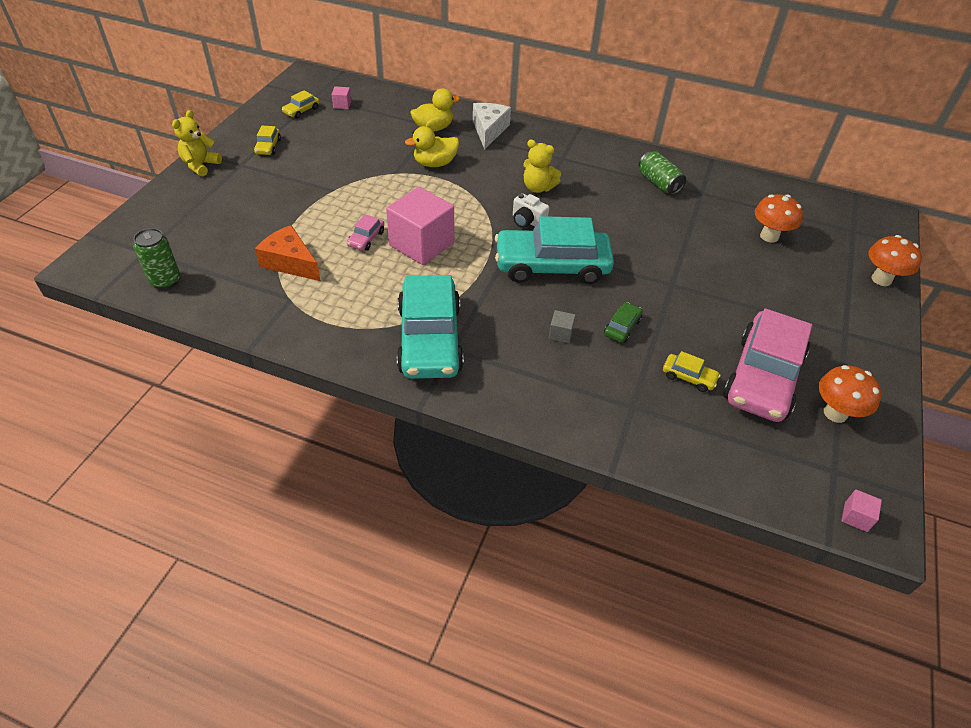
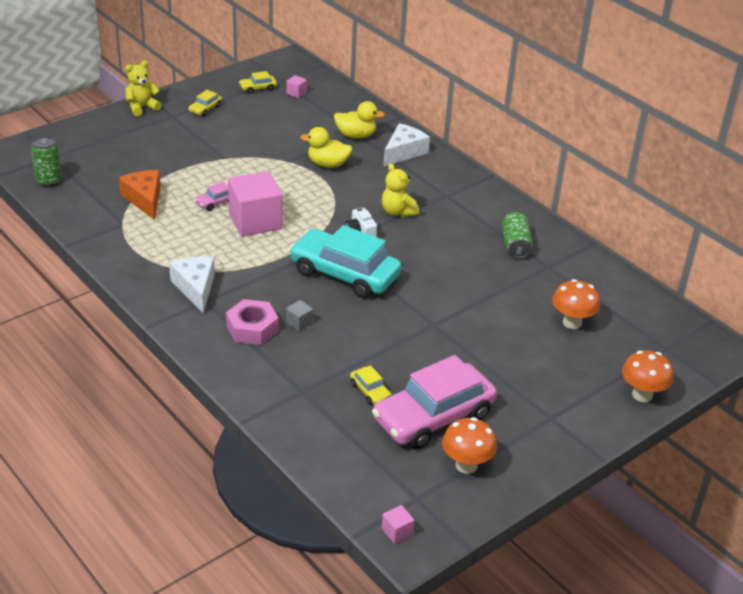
camera: 30 degrees right, 10 degrees down
turquoise car [397,275,464,379] -> white cheese [169,256,215,313]
green car [604,302,643,343] -> none
none -> pink nut [226,299,279,345]

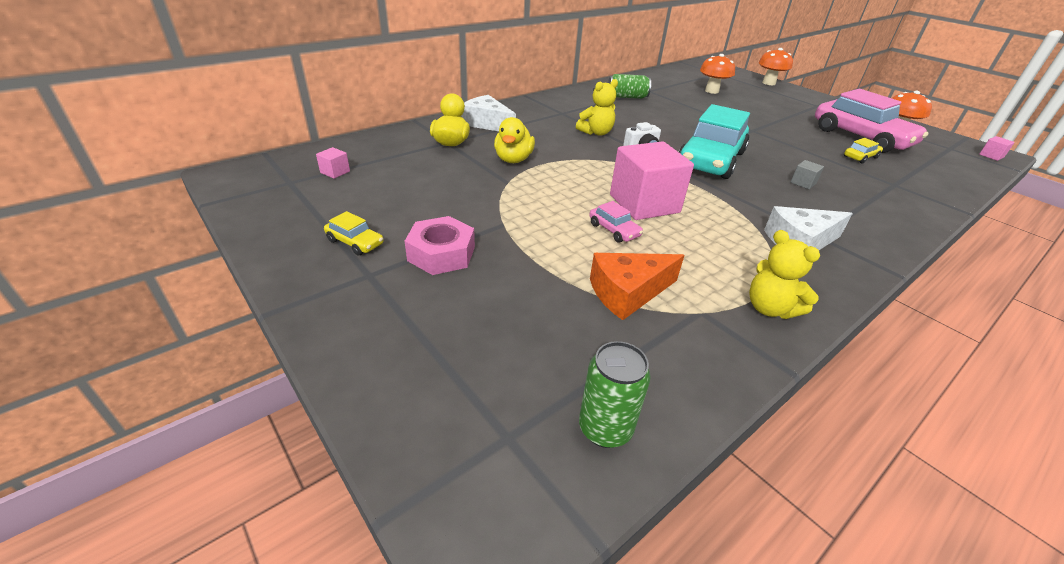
camera: 90 degrees left, 0 degrees up
yellow teddy bear [125,60,161,116] -> yellow teddy bear moved to [749,230,820,319]
pink nut [226,299,279,345] -> pink nut moved to [405,216,475,275]
yellow car [239,71,277,94] -> none

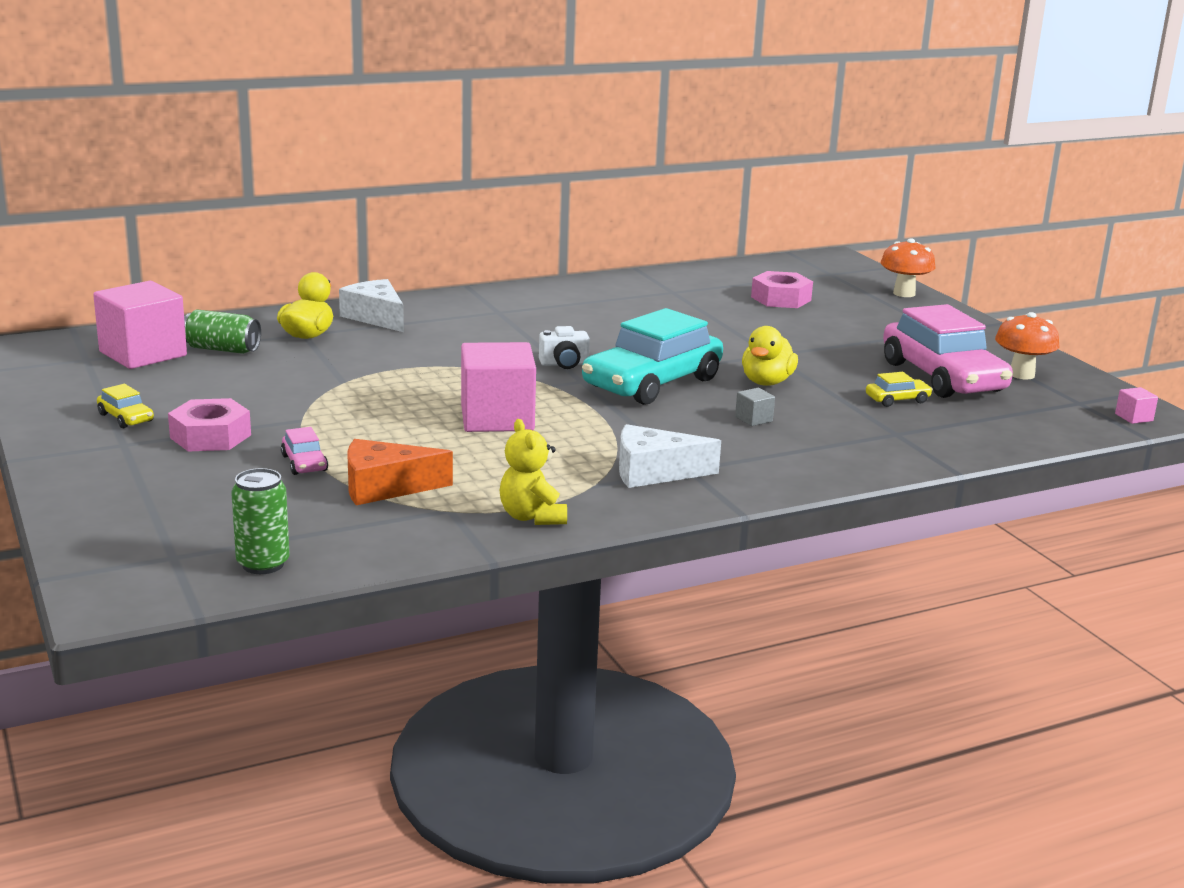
camera: 15 degrees right, 15 degrees down
pink cube [316,147,350,179] -> pink cube [93,281,187,369], size x2.47
yellow duck [494,117,535,163] -> yellow duck moved to [742,326,798,386]
yellow teddy bear [576,79,618,136] -> none
pink car [589,201,643,243] -> pink car moved to [281,427,328,475]
green can [608,74,651,99] -> green can moved to [184,309,261,354]
orange mushroom [700,54,735,94] -> pink nut [751,271,813,308]

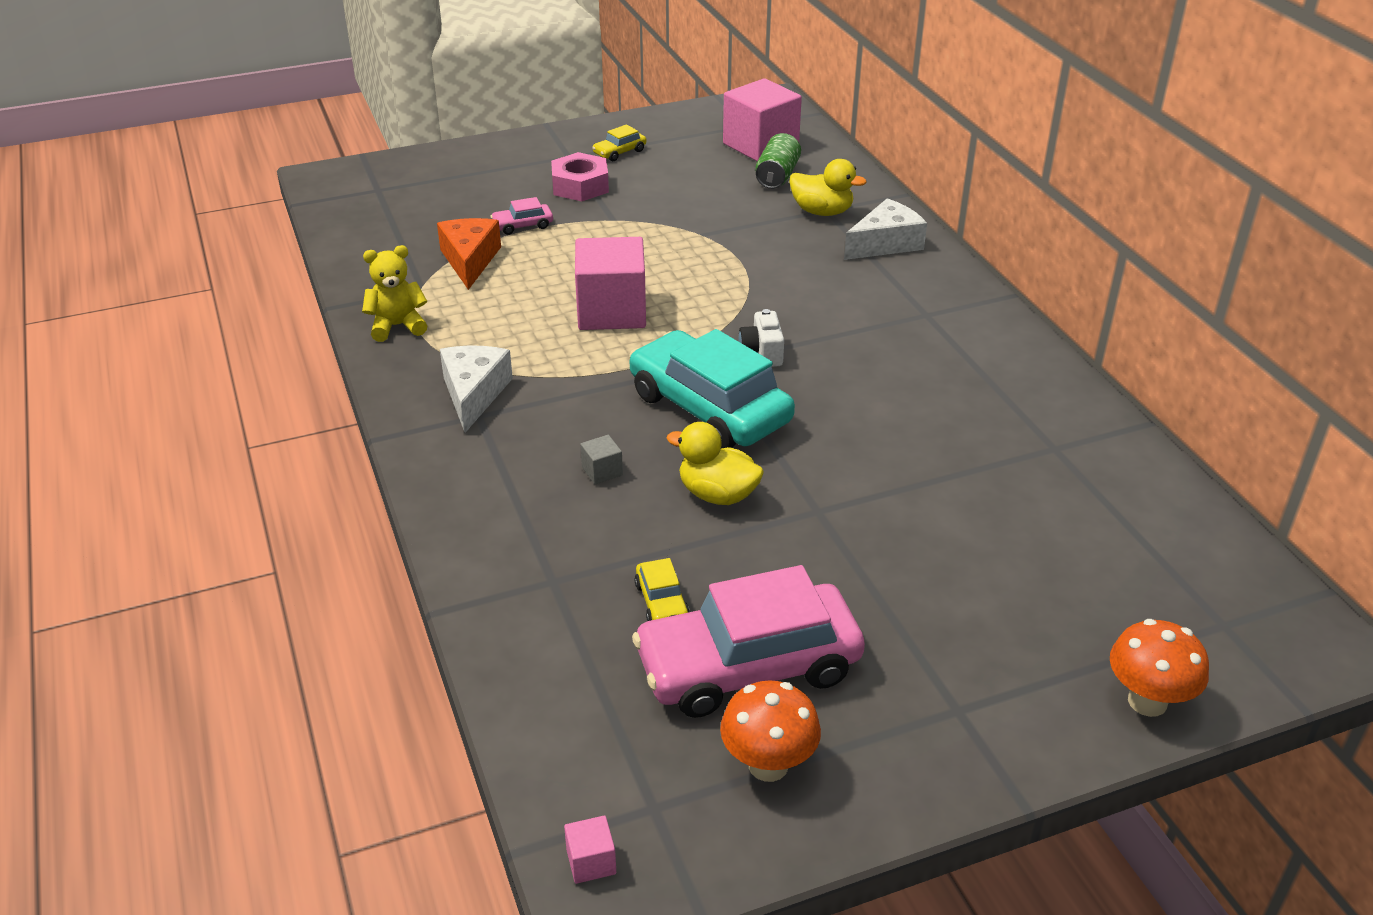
camera: 95 degrees right, 15 degrees up
green can [231,468,289,574] -> none
pink nut [751,271,813,308] -> none

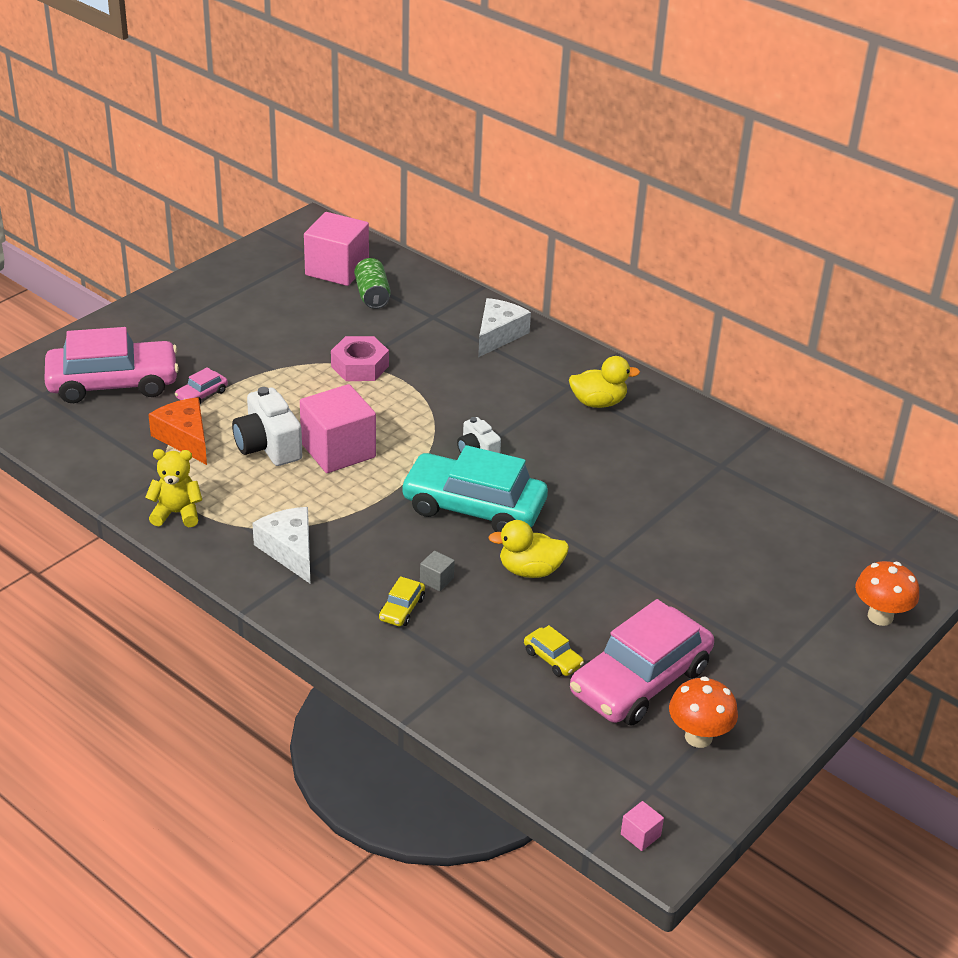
camera: 30 degrees left, 0 degrees up
yellow teddy bear [362,245,427,342] -> yellow teddy bear turned 45 degrees clockwise [145,449,202,527]
pink nut [551,152,609,201] -> pink nut moved to [331,336,389,381]
yellow car [592,124,646,161] -> yellow car moved to [379,576,425,626]
yellow duck [789,159,867,216] -> yellow duck moved to [569,356,640,408]
none -> pink car [44,327,179,403]
none -> white camera [232,387,302,466]

